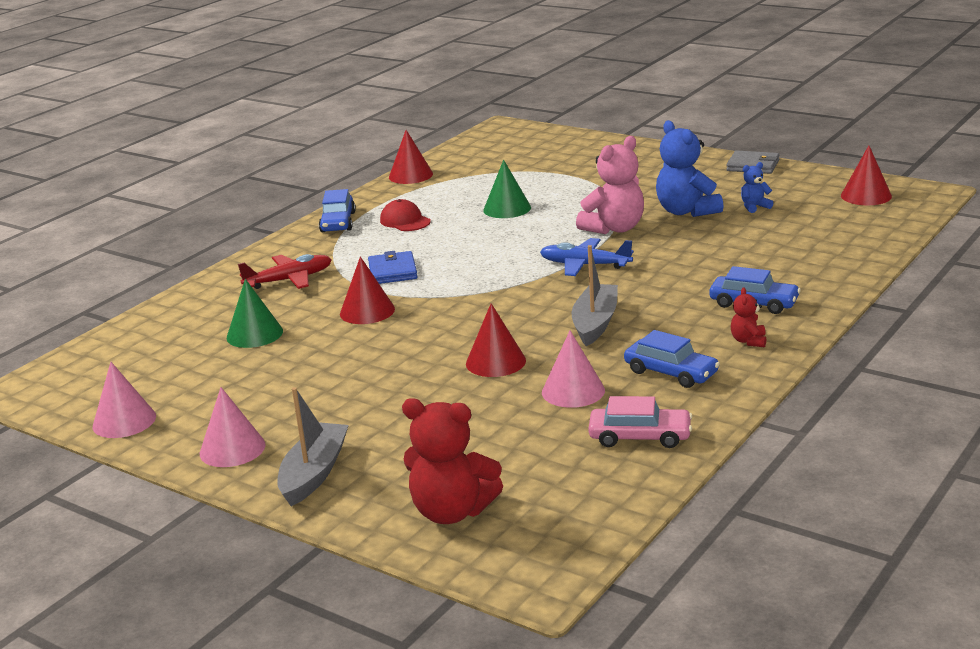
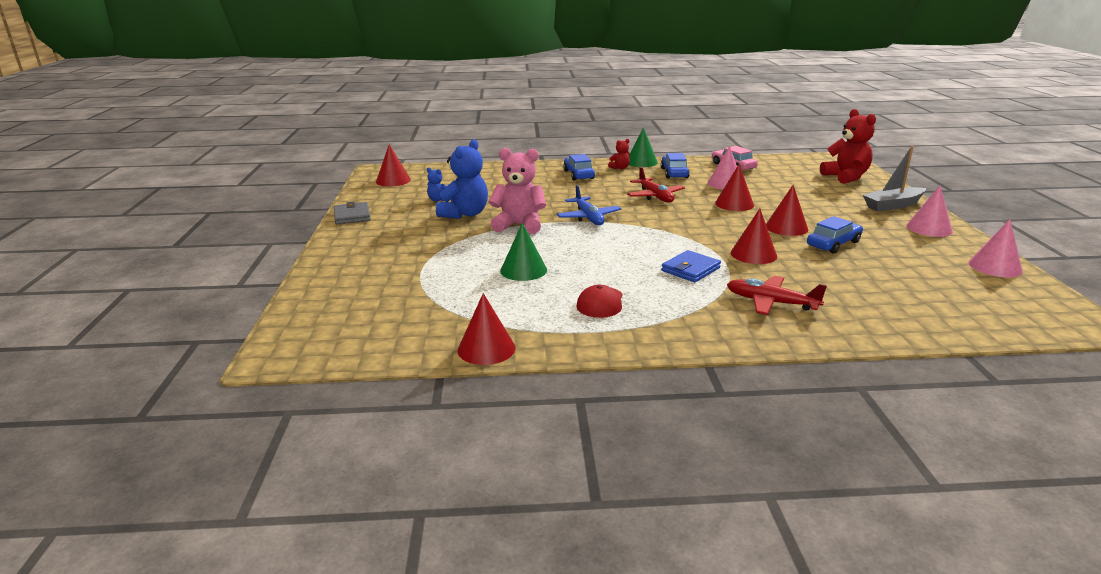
camera: 130 degrees left, 0 degrees up
green cone [227,279,283,348] -> green cone moved to [629,128,658,167]
blue car [319,189,356,232] -> blue car moved to [807,216,863,253]
grey boat [571,245,618,346] -> red plane [627,167,685,203]
none -> red cone [766,185,808,236]

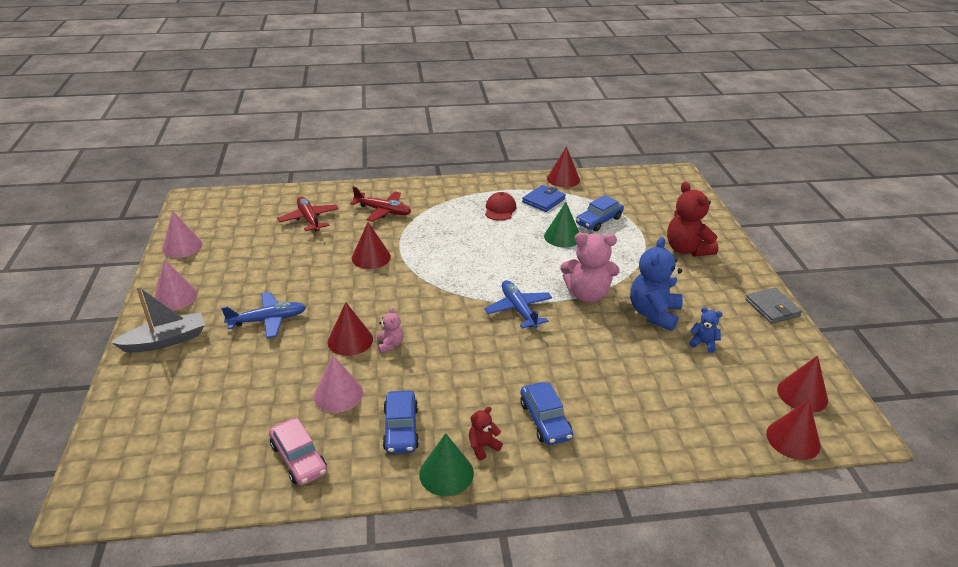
camera: 175 degrees right, 10 degrees up
red plane [627,167,685,203] -> red plane moved to [278,196,339,232]
blue wallet [661,250,721,282] -> blue wallet moved to [522,185,566,212]
red cone [766,185,808,236] -> red cone moved to [766,400,821,460]
blue car [807,216,863,253] -> blue car moved to [576,195,624,231]
red teddy bear [820,109,876,184] -> red teddy bear moved to [667,182,718,257]
none -> blue plane [221,292,306,339]
none -> pink teddy bear [377,307,403,353]

